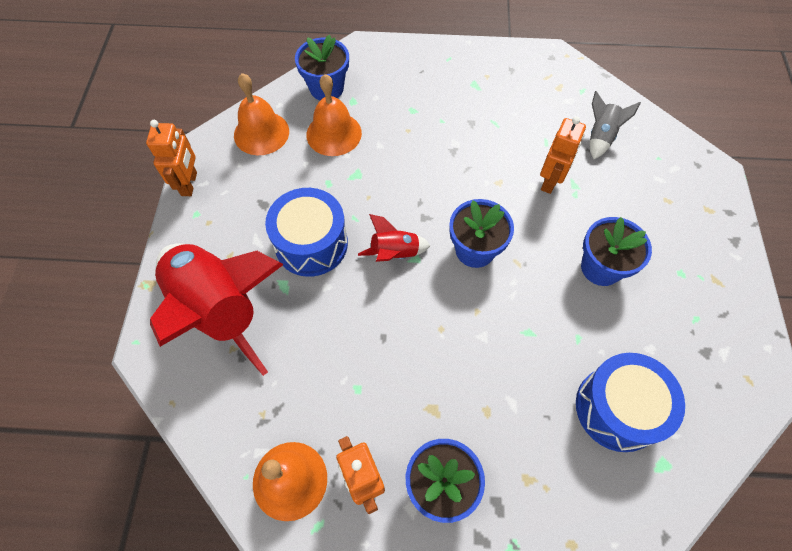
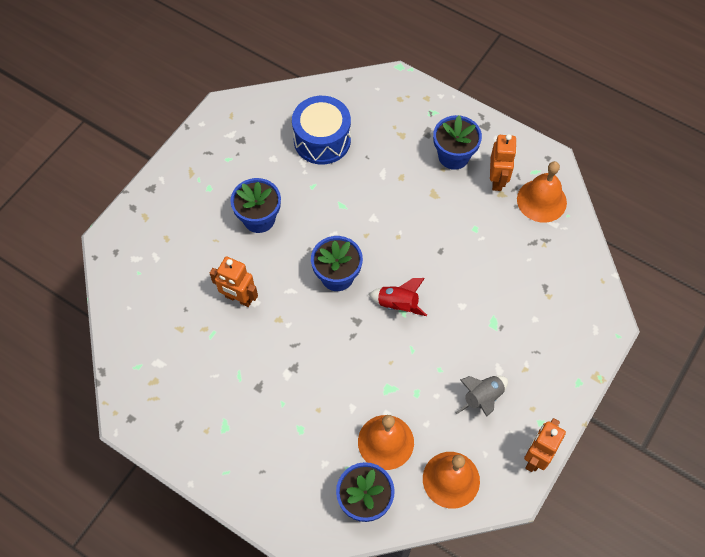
camera: 150 degrees left, 0 degrees up
red rocket [150,243,284,376] -> none
blue drum [265,188,348,277] -> none
orange robot [540,116,586,194] -> orange robot turned 120 degrees counterclockwise [210,257,258,307]
grey rocket [590,91,641,159] -> grey rocket moved to [456,376,508,417]

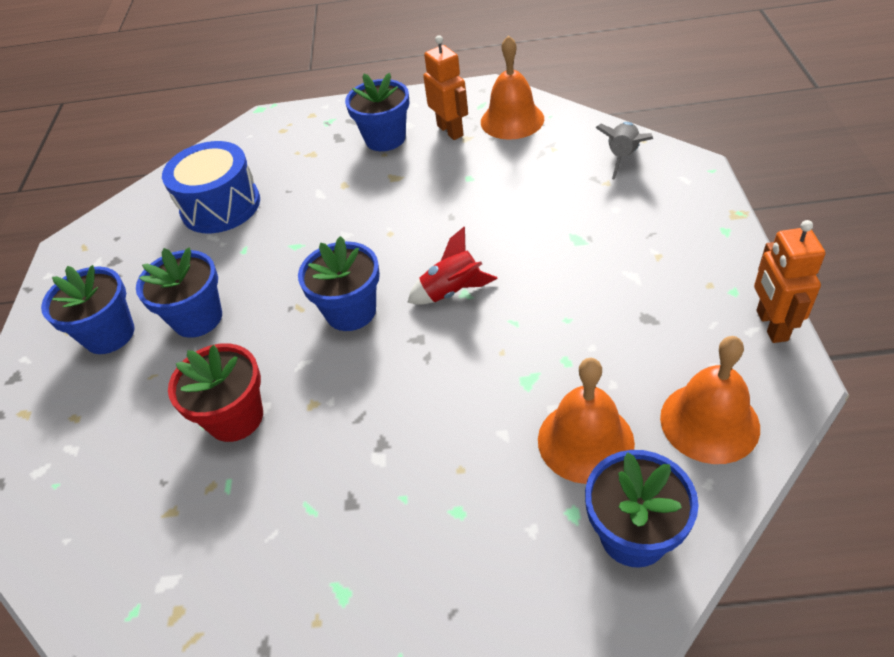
camera: 30 degrees left, 15 degrees down
orange robot [210,257,258,307] -> red flower pot [168,343,263,442]
grey rocket [456,376,508,417] -> grey rocket moved to [596,122,653,180]
none -> blue flower pot [41,265,135,354]

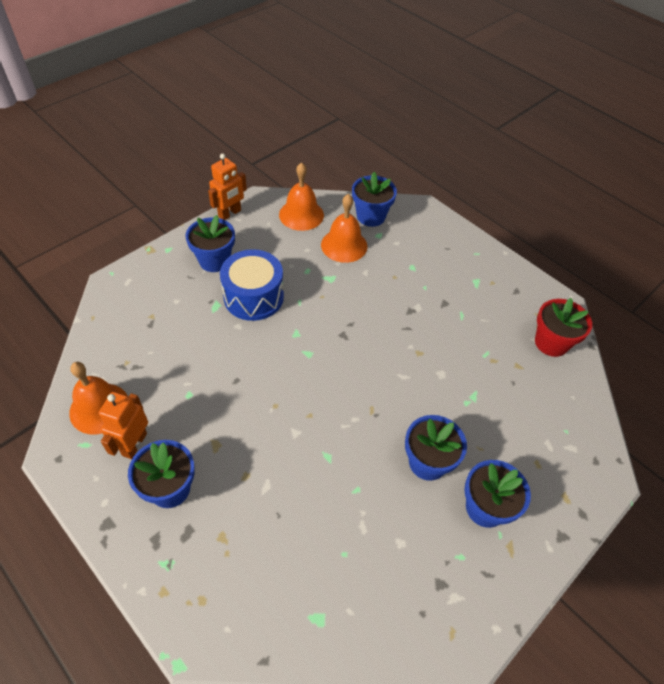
camera: 140 degrees left, 5 degrees up
blue drum [162,141,260,234] -> blue drum moved to [220,249,284,321]
red flower pot [168,343,263,442] -> red flower pot moved to [535,298,592,357]
blue flower pot [298,236,380,331] -> blue flower pot moved to [185,215,235,272]
red rocket [407,227,498,305] -> none
grey rocket [596,122,653,180] -> none

